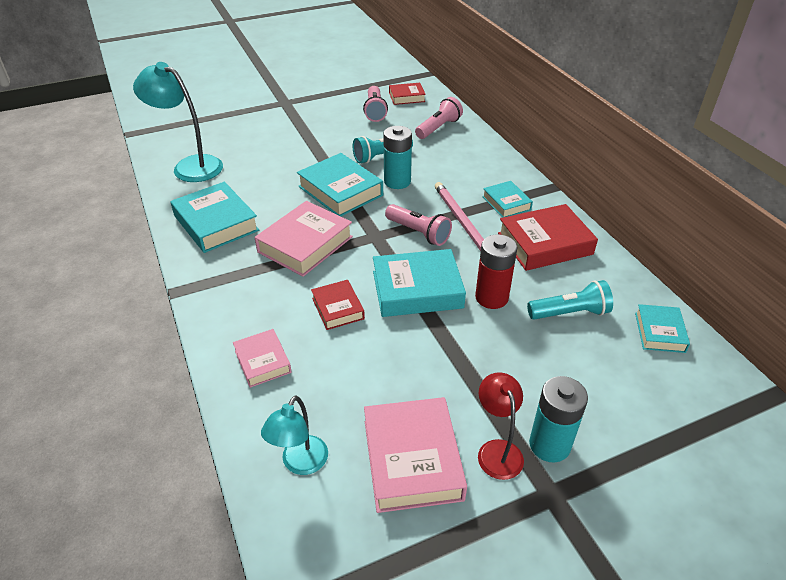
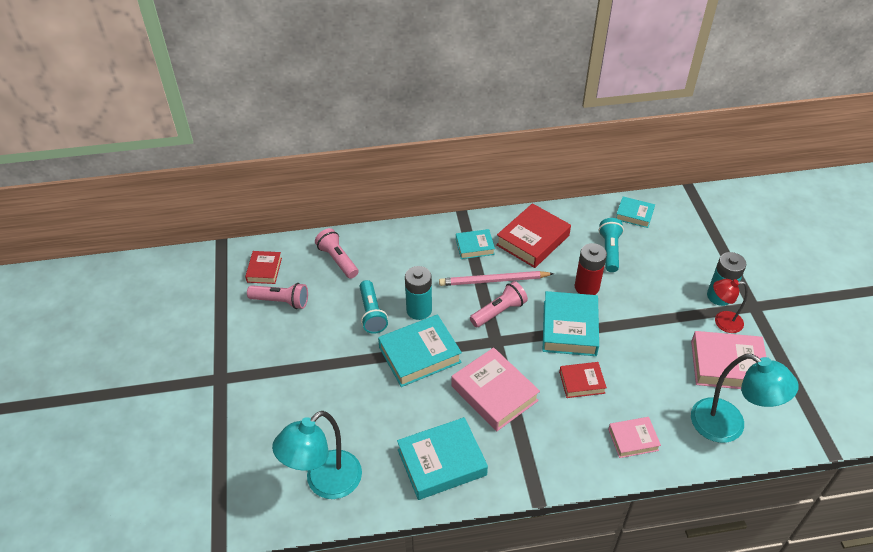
camera: 75 degrees left, 5 degrees up
turquoise lamp [261,396,328,475] -> turquoise lamp [691,354,799,443], size x1.68
red book [498,204,598,271] -> red book turned 45 degrees clockwise [496,203,571,268]

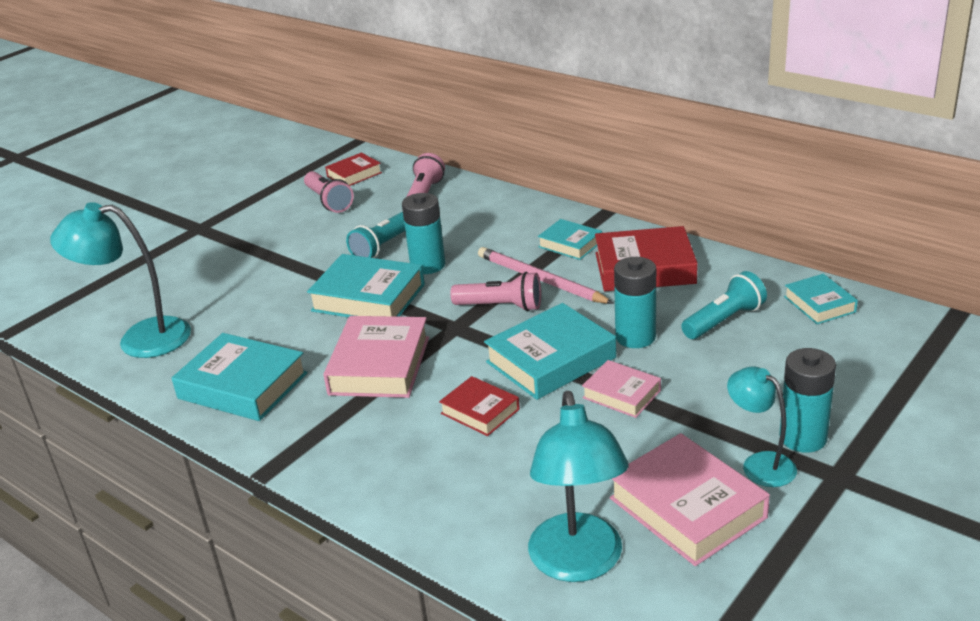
camera: 50 degrees right, 15 degrees down
red battery [574,243,607,295] -> turquoise battery [614,257,656,348]
pink book [608,417,661,458] -> pink book moved to [582,360,661,418]
red lamp [713,279,748,333] -> turquoise lamp [727,367,797,487]

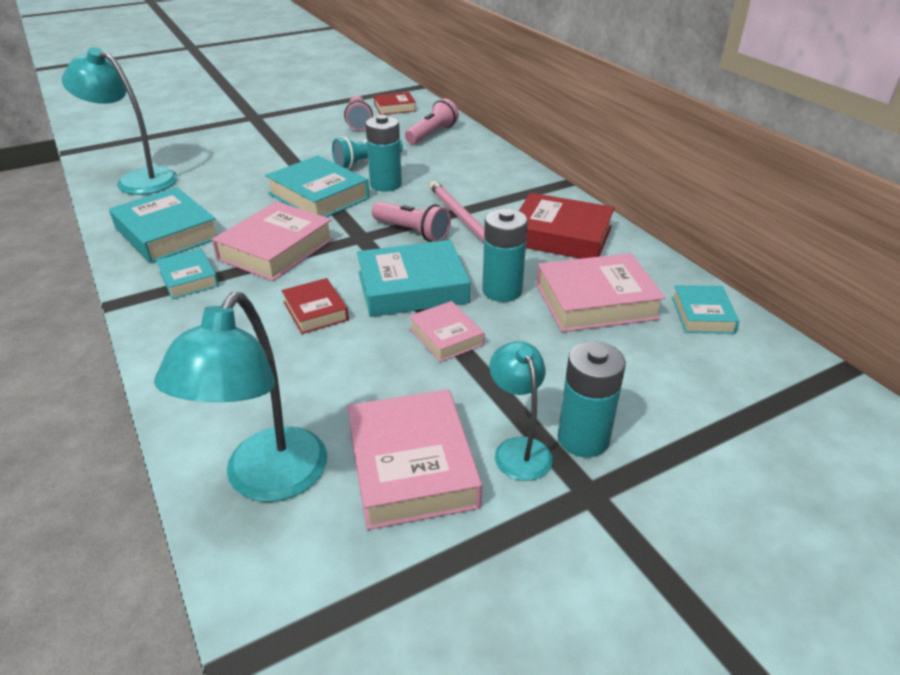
camera: 20 degrees right, 5 degrees up
turquoise book [538,219,602,260] -> turquoise book moved to [156,249,219,299]
turquoise flashlight [681,271,767,339] -> pink book [536,253,666,332]

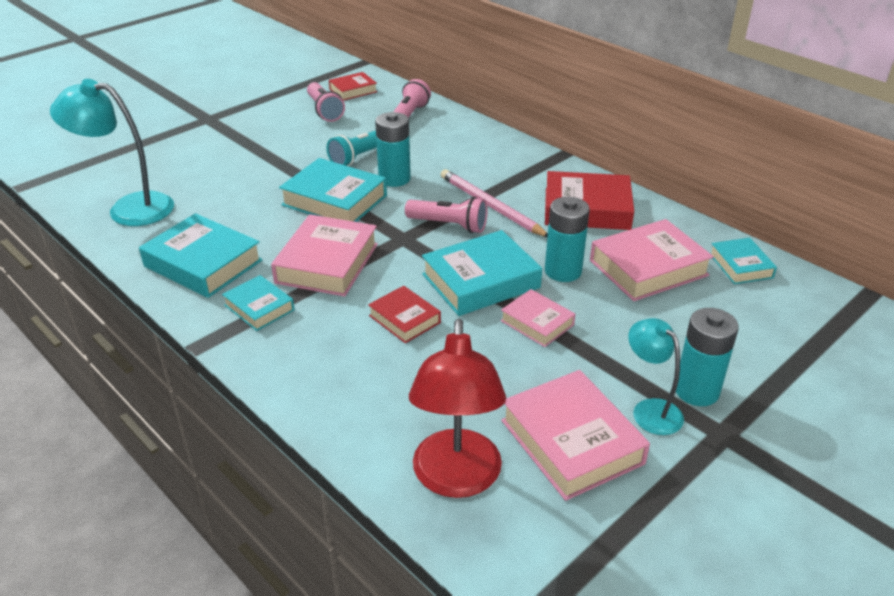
camera: 15 degrees left, 0 degrees up
turquoise lamp [154,292,327,502] -> red lamp [409,319,506,498]

